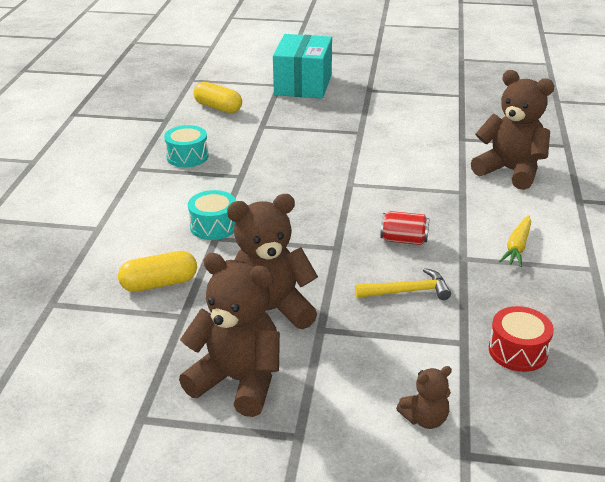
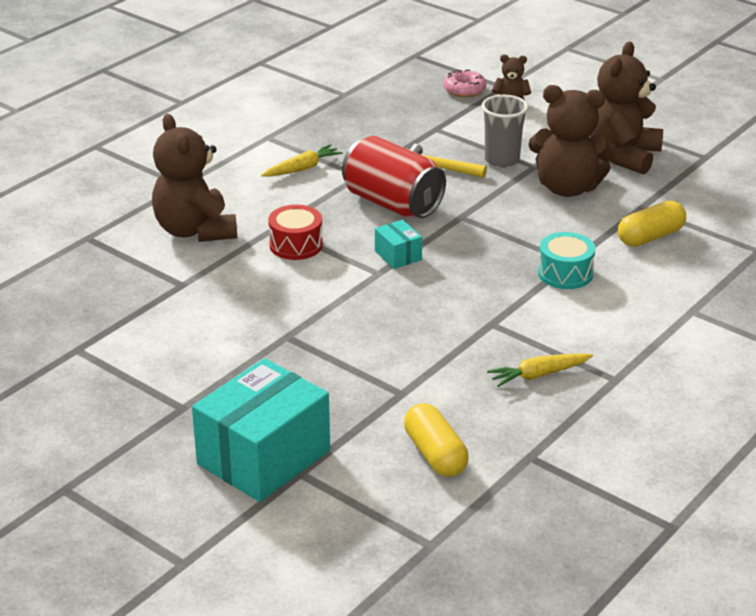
camera: 150 degrees left, 0 degrees up
yellow capsule [118,251,197,292] -> yellow capsule turned 45 degrees counterclockwise [618,201,686,247]
turquoise drum [164,125,209,167] -> yellow carrot [487,353,593,387]
brown teddy bear [179,253,280,417] -> brown teddy bear turned 60 degrees clockwise [590,41,663,175]
red can [380,211,429,245] -> red can [342,136,446,218], size x1.95
red drum [489,306,554,372] -> red drum moved to [268,205,323,260]
none -> turquoise box [375,220,422,269]
none -> pink donut [443,70,486,97]
none -> grey cup [481,95,528,168]

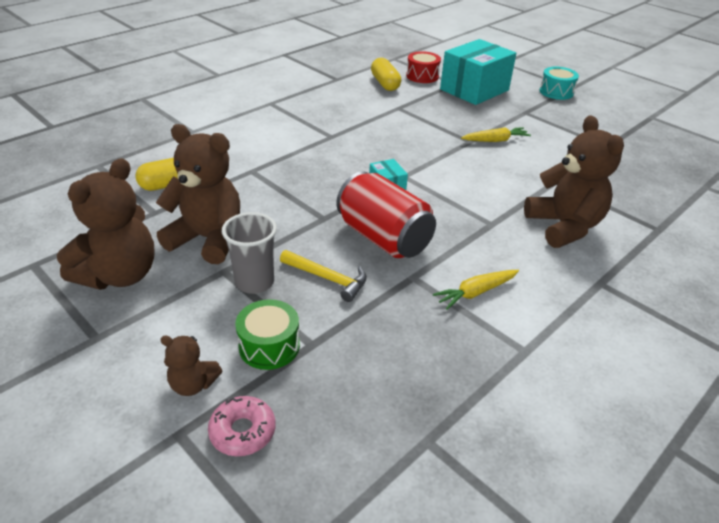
camera: 175 degrees left, 5 degrees up
red drum [268,205,323,260] -> red drum moved to [406,51,441,83]
yellow carrot [487,353,593,387] -> yellow carrot moved to [461,127,531,142]
turquoise drum [538,232,595,289] -> turquoise drum moved to [539,67,579,100]
none -> green drum [235,299,300,370]

